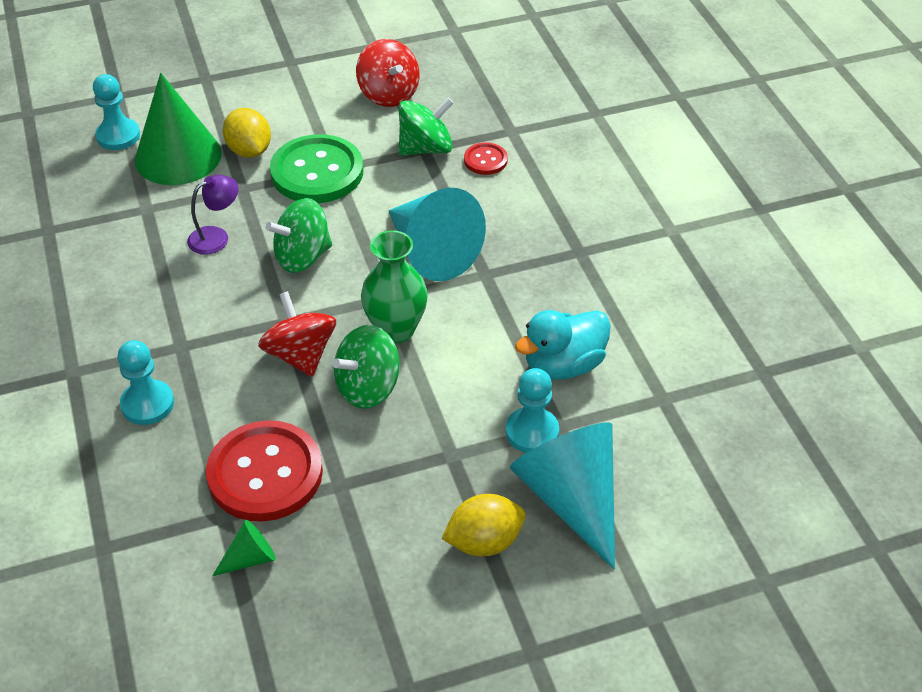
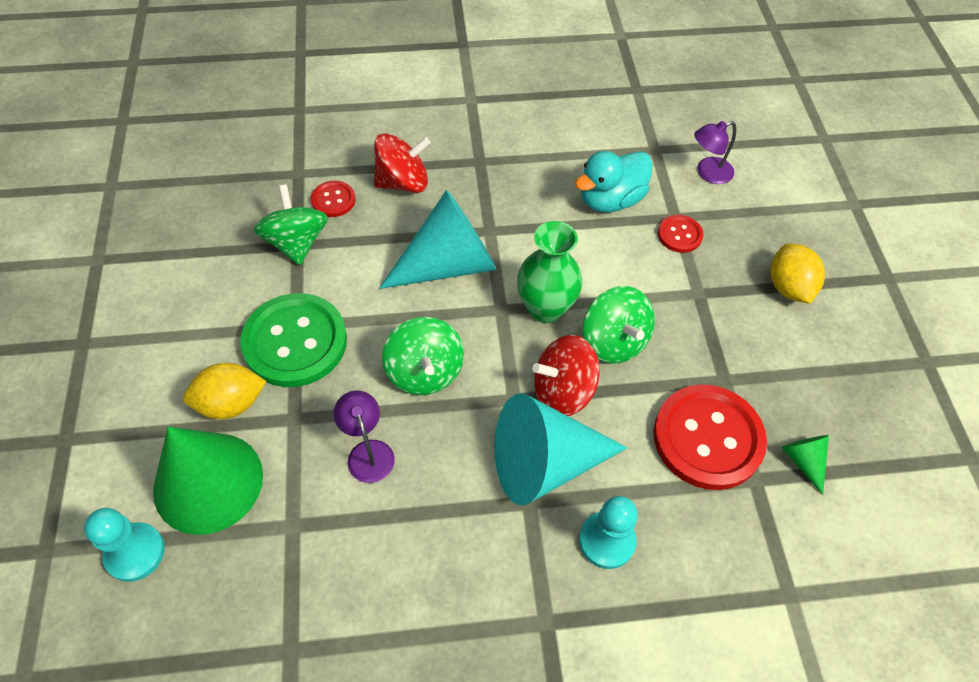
camera: 80 degrees left, 10 degrees up
red spinning top [356,39,420,107] -> red spinning top moved to [374,133,431,193]
turquoise pawn [506,368,559,453] -> red button [658,215,703,253]
turquoise cone [510,422,615,569] -> turquoise cone moved to [495,393,627,505]
turquoise duck [515,310,611,380] -> turquoise duck turned 75 degrees clockwise [575,151,652,212]
none -> purple lamp [694,121,736,184]

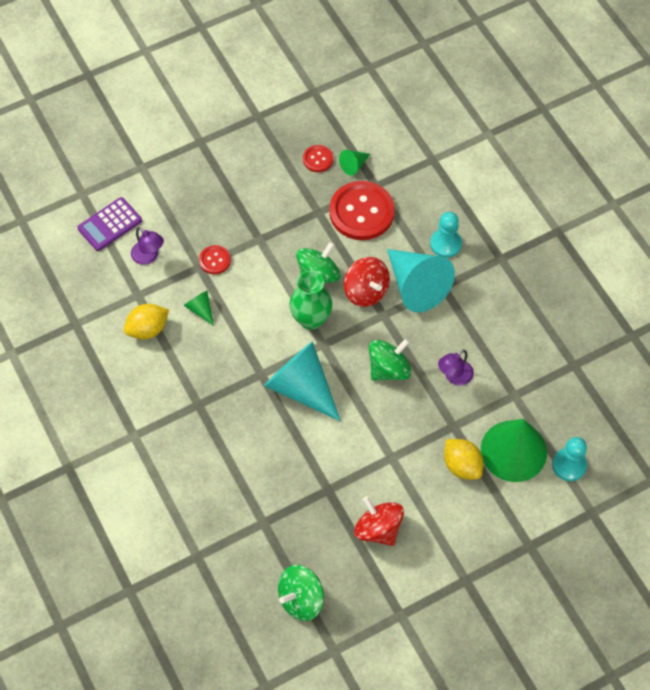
camera: 110 degrees left, 5 degrees up
green button [240,293,347,387] -> none
green spinning top [253,184,328,265] -> green spinning top moved to [278,565,324,621]
red button [311,181,356,217] -> red button moved to [303,145,333,172]
red spinning top [374,133,431,193] -> red spinning top moved to [354,497,404,546]
turquoise duck [575,151,652,212] -> green cone [184,291,214,326]
yellow lemon [770,243,825,304] -> yellow lemon moved to [124,304,169,339]
none -> purple calculator [77,197,142,251]

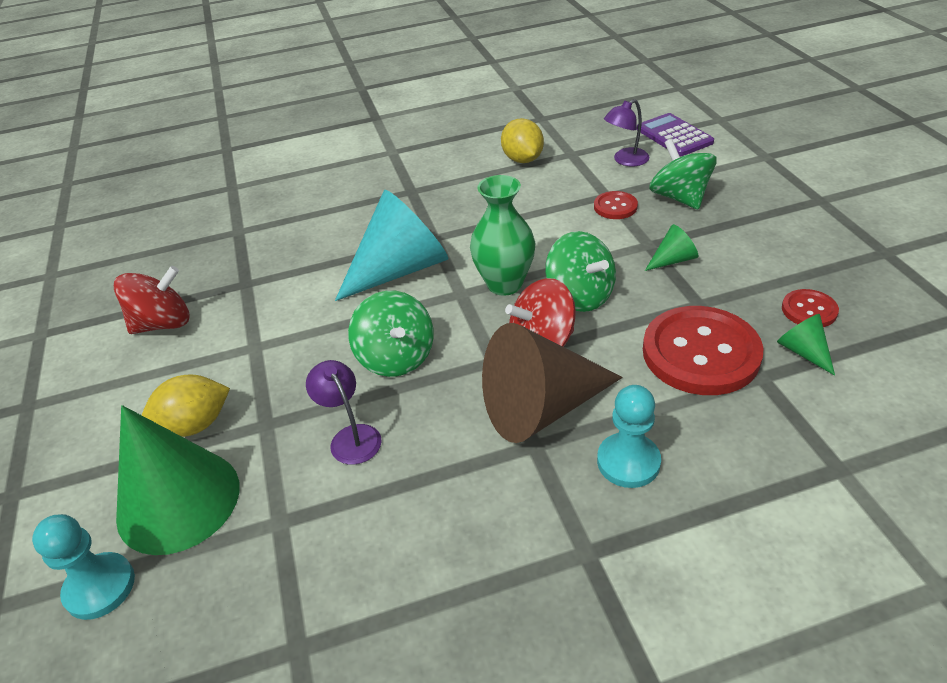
camera: 105 degrees right, 20 degrees down
green cone [184,291,214,326] -> green cone moved to [645,224,698,271]
green spinning top [278,565,324,621] -> green spinning top moved to [649,139,717,210]
turquoise cone [387,249,455,312] -> brown cone [482,323,623,443]

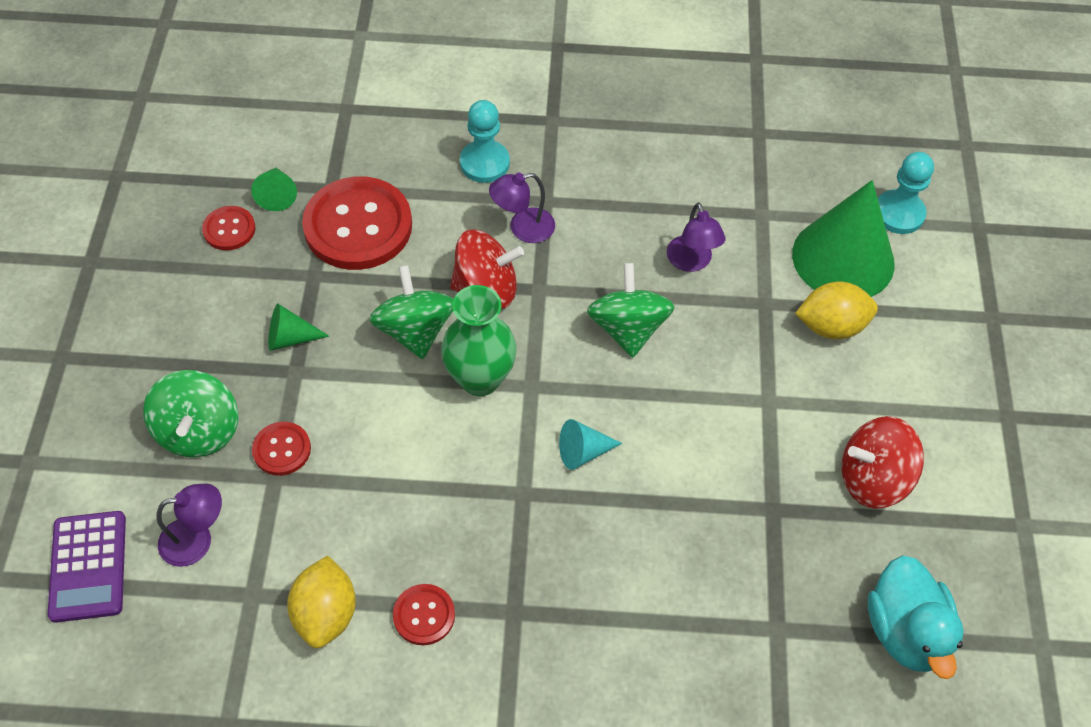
camera: 165 degrees left, 15 degrees up
turquoise cone [335,190,448,301] -> turquoise cone [559,419,622,470], size x0.44
brown cone [482,323,623,443] -> purple lamp [489,173,555,243]
none -> red button [393,584,455,645]
none -> turquoise duck [868,555,964,679]

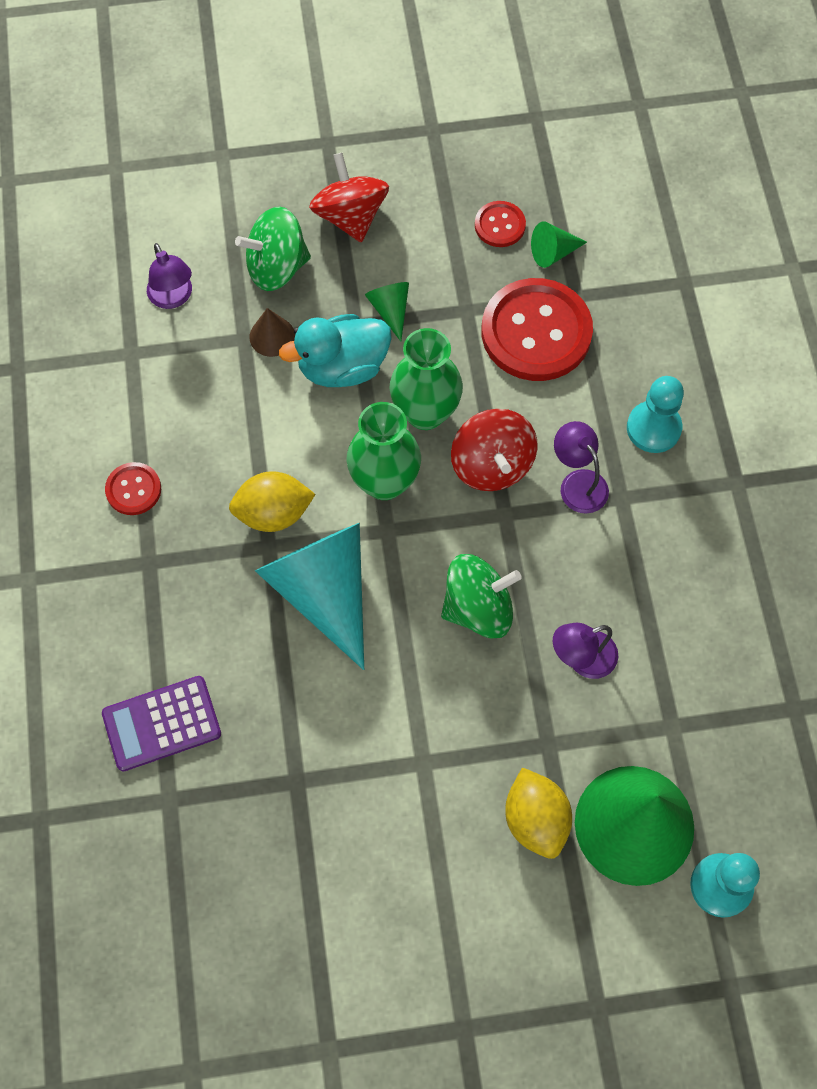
camera: 80 degrees right, 10 degrees up
purple calculator [47,511,126,623] -> purple calculator moved to [102,676,221,772]
red button [252,422,311,476] -> brown cone [249,308,295,357]
yellow lemon [287,555,356,648] -> yellow lemon moved to [229,471,316,532]
green spinning top [369,265,453,359] -> green vase [390,328,463,430]
turquoise cone [559,419,622,470] -> turquoise cone [255,523,364,670], size x2.27
red spinning top [842,416,924,509] -> red spinning top moved to [309,153,389,242]
turquoise duck [868,555,964,679] -> turquoise duck moved to [279,314,392,387]

